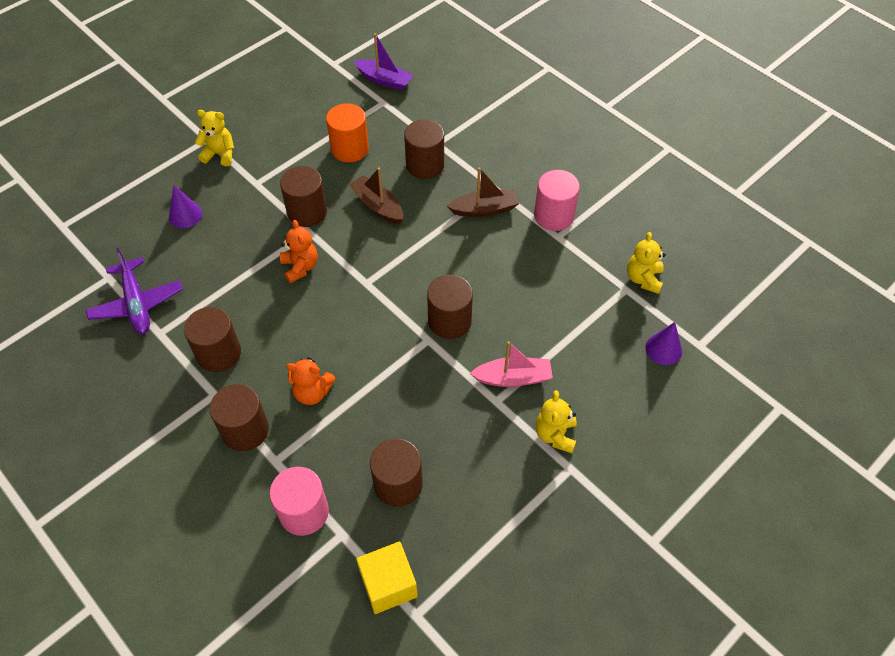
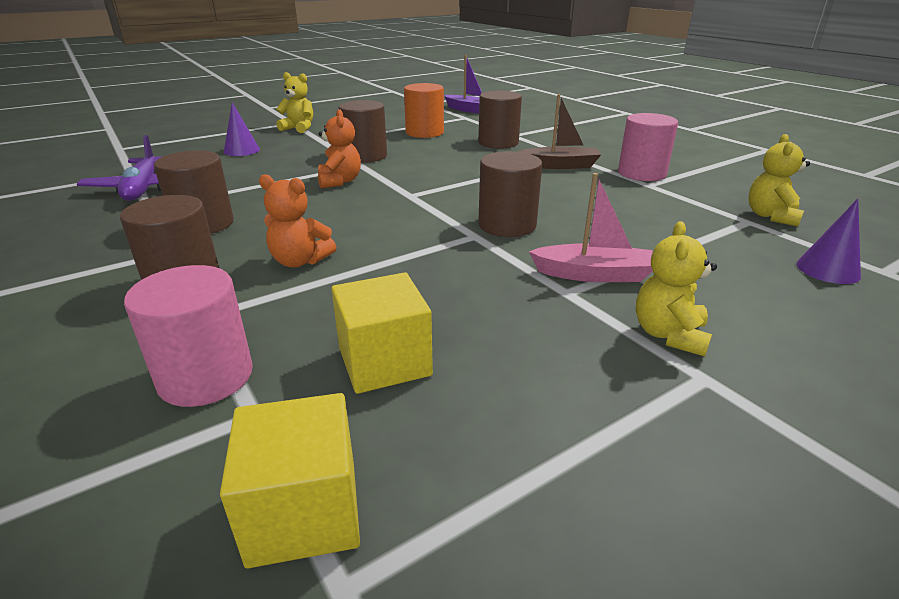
camera: 10 degrees right, 25 degrees down
brown boat [349,167,403,224] -> none
brown cylinder [370,439,423,507] -> yellow cube [331,272,433,394]

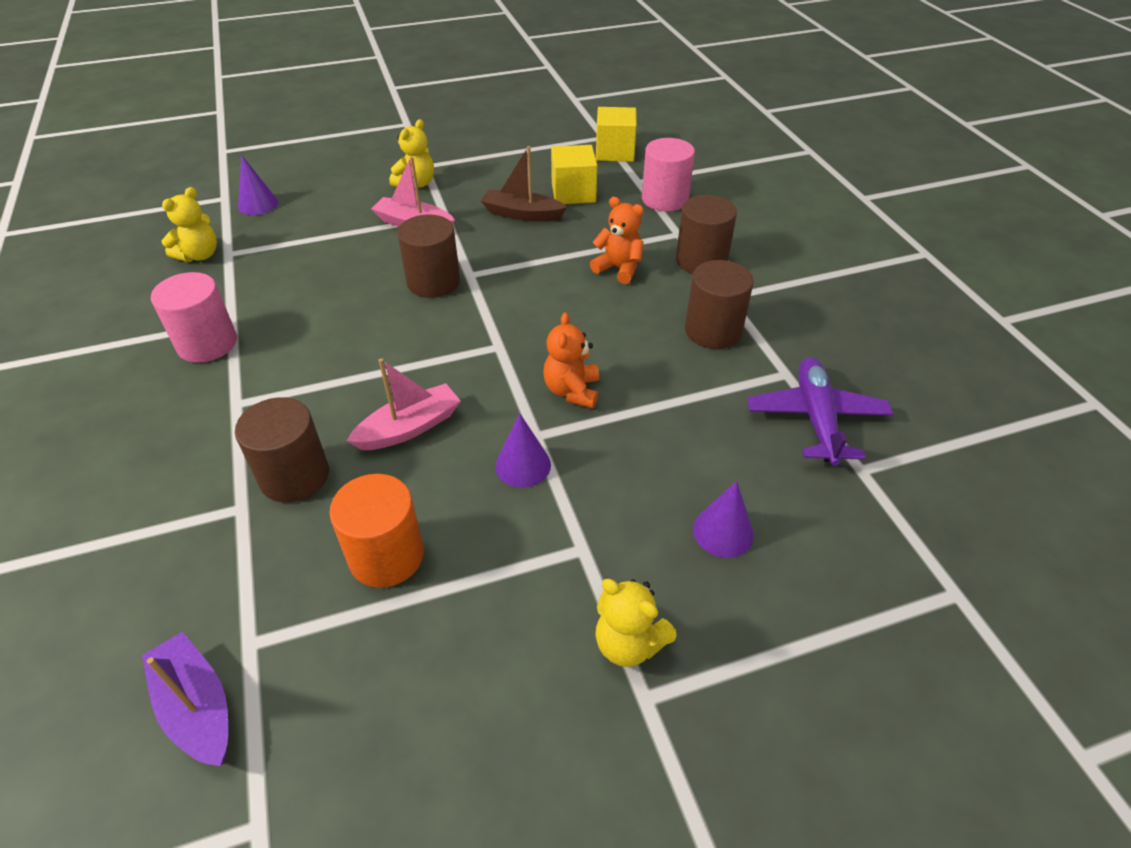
camera: 165 degrees left, 15 degrees up
brown cylinder [339,100,387,163] -> purple cone [495,413,551,488]
brown boat [517,94,601,169] -> brown boat moved to [481,146,567,222]
none -> pink boat [347,359,461,450]

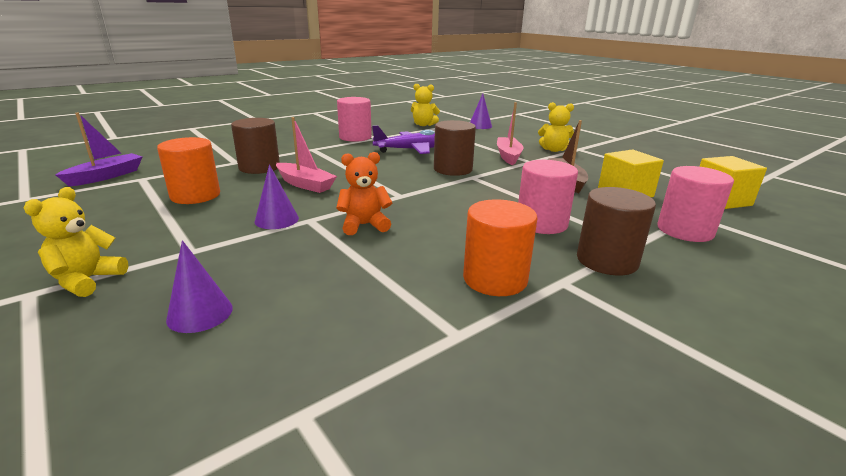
camera: 70 degrees right, 20 degrees down
orange teddy bear [590,197,644,284] -> pink cylinder [518,160,578,234]
brown cylinder [685,260,754,349] -> orange cylinder [463,199,537,296]
purple plane [747,357,893,466] -> purple plane moved to [372,125,435,154]

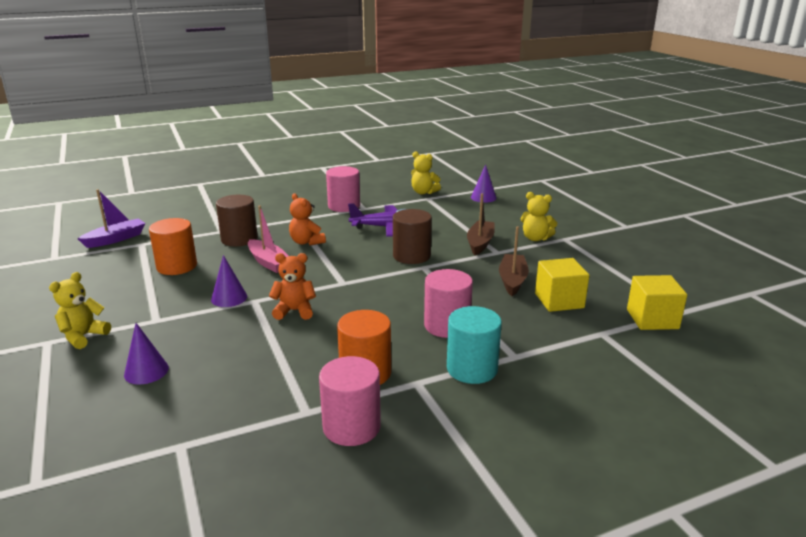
camera: 15 degrees right, 0 degrees up
pink boat [497,102,523,165] -> brown boat [467,193,495,255]
brown cylinder [577,187,656,276] -> turquoise cylinder [447,306,502,384]
pink cylinder [657,166,734,242] -> pink cylinder moved to [319,356,381,446]
none -> orange teddy bear [289,193,326,245]

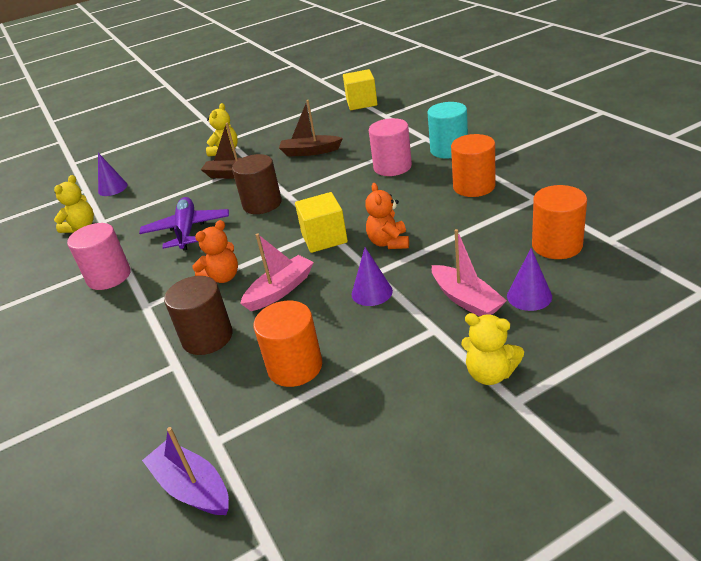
camera: 90 degrees left, 10 degrees up
pink cylinder [319,356,381,446] -> none
yellow cube [535,258,589,312] -> yellow cube moved to [295,192,348,253]
none -> pink boat [432,229,507,316]
none -> orange cylinder [532,185,587,259]

